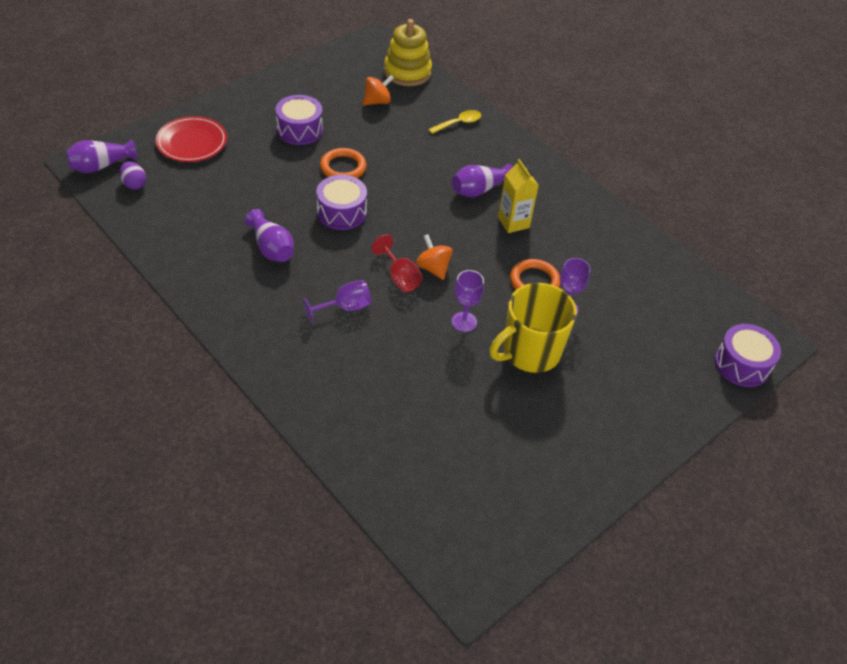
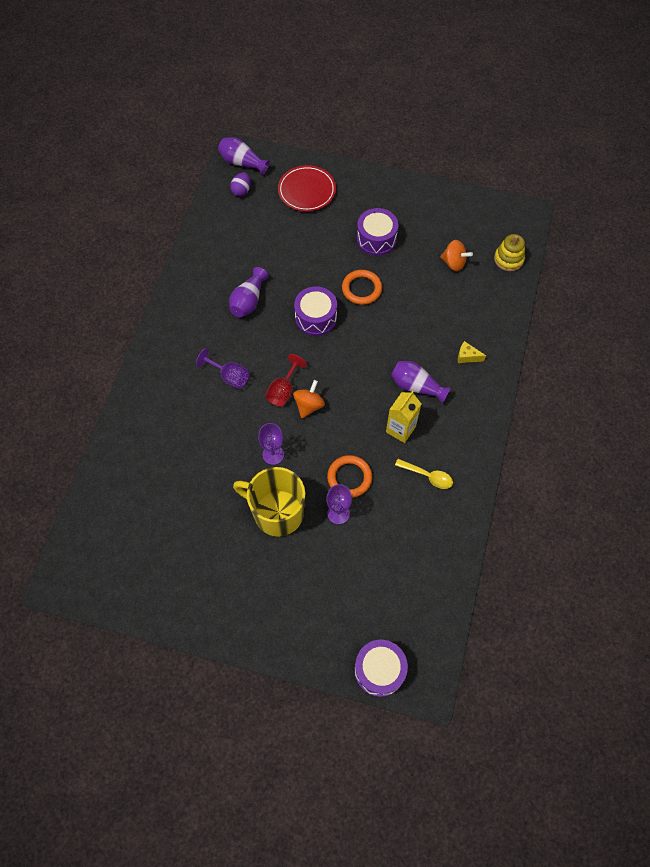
camera: 60 degrees right, 15 degrees up
yellow stacking toy [384,19,432,86] -> yellow stacking toy [494,234,525,271], size x0.65
yellow spoon [428,110,481,134] -> yellow spoon moved to [395,459,453,489]
none -> yellow cheese [458,341,486,363]

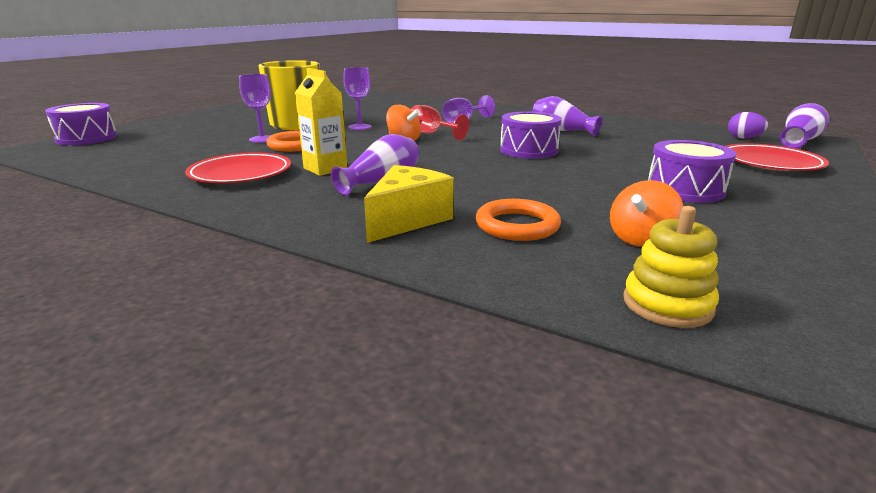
camera: 105 degrees right, 40 degrees down
orange ring [342,270,382,305] -> orange ring moved to [476,199,561,241]
yellow spoon [395,459,453,489] -> red plate [185,152,291,183]
yellow cheese [458,341,486,363] -> yellow cheese [364,165,454,243], size x1.91

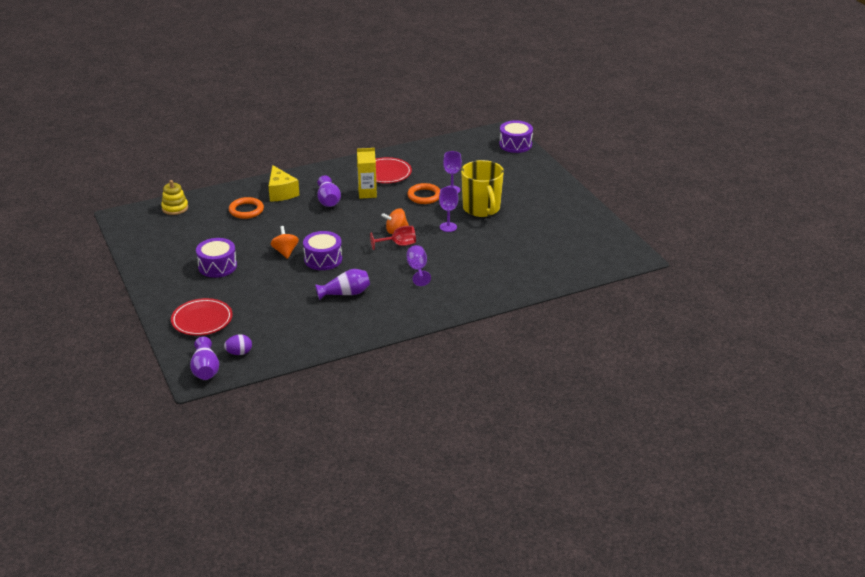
camera: 125 degrees right, 10 degrees up
orange spinning top [610,180,684,247] -> orange spinning top moved to [271,226,299,259]

